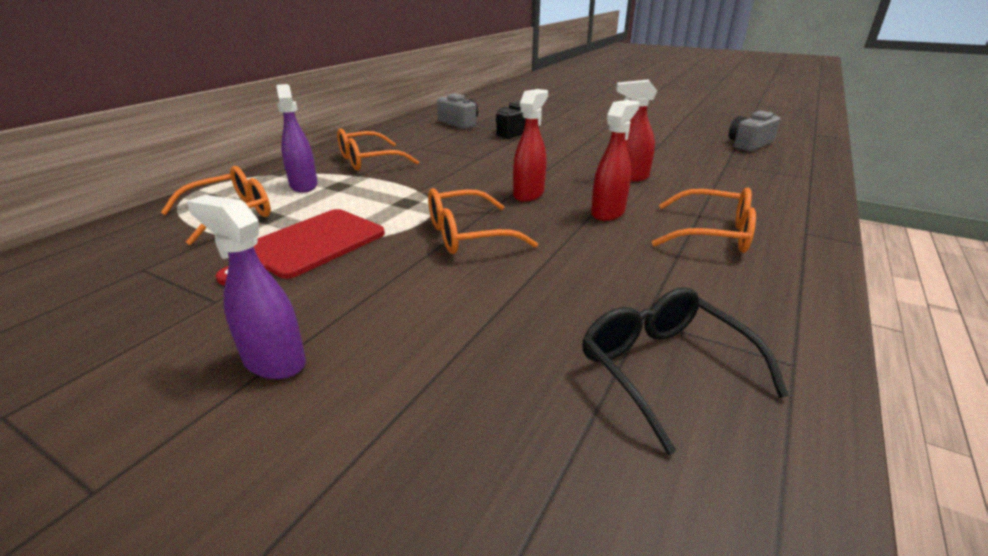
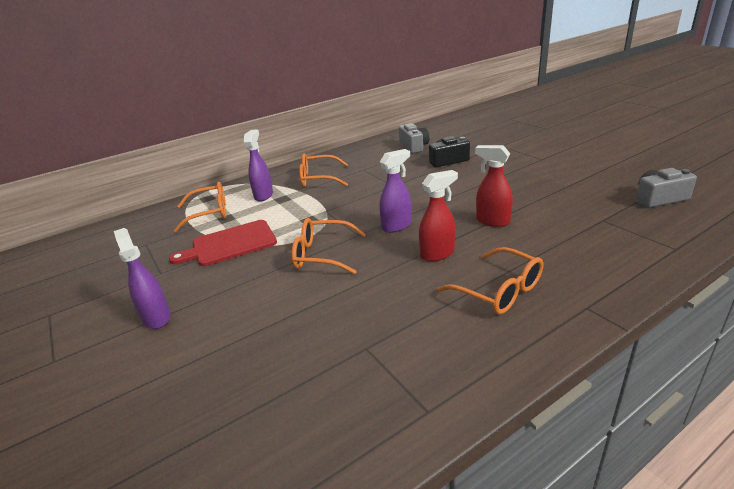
camera: 30 degrees right, 0 degrees up
red spray bottle [513,89,548,202] -> purple spray bottle [379,149,411,233]
black glasses [582,287,789,455] -> none

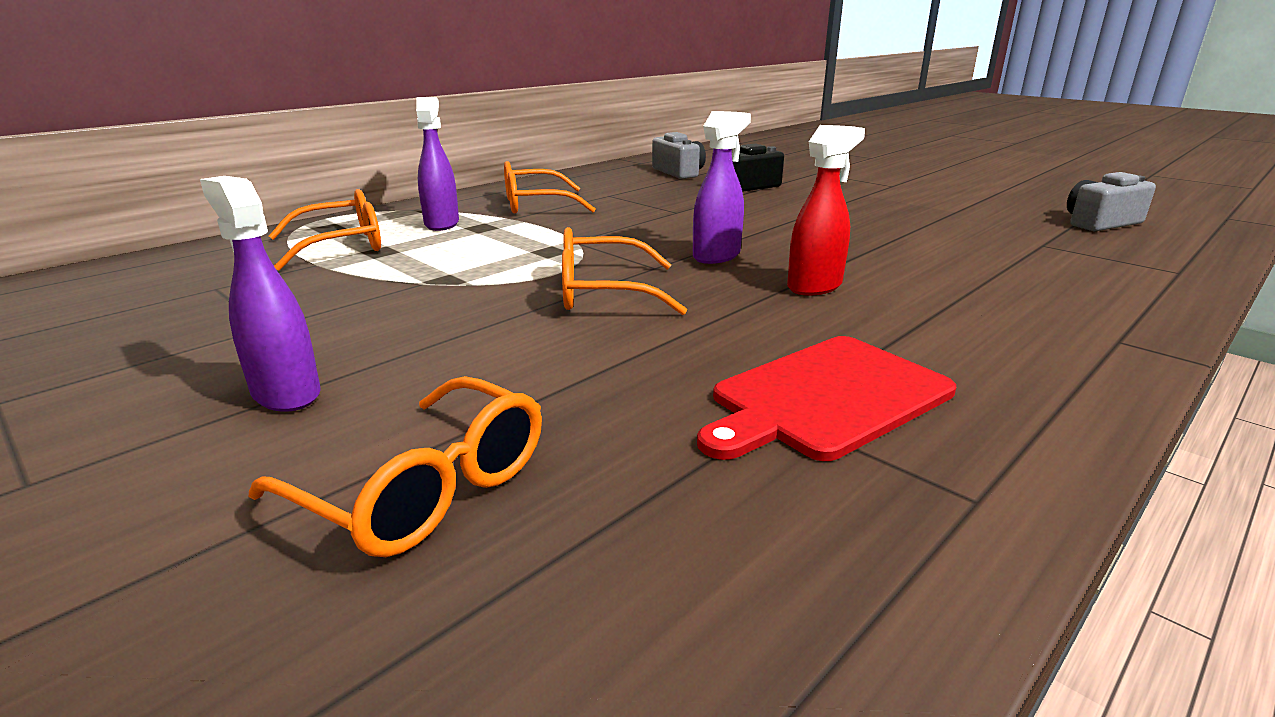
camera: 15 degrees left, 5 degrees down
red cutting board [169,220,277,266] -> red cutting board moved to [697,336,956,461]
orange glasses [437,247,543,314] -> orange glasses moved to [249,376,542,557]
red spray bottle [475,145,513,227] -> none

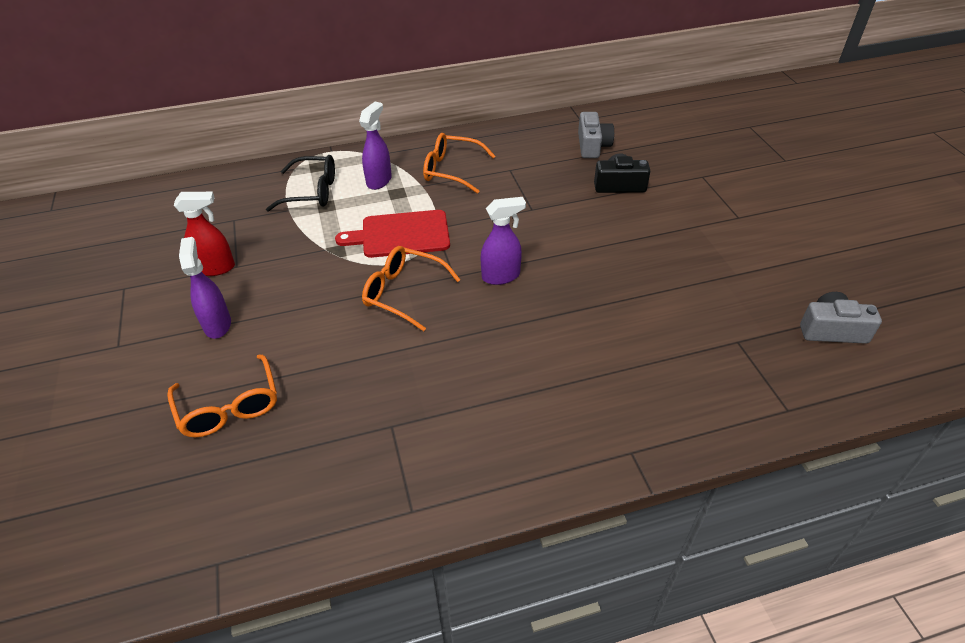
camera: 30 degrees right, 20 degrees up
orange glasses [269,189,381,270] -> black glasses [266,155,335,212]
red cutting board [697,336,956,461] -> red cutting board moved to [335,210,450,258]
red spray bottle [787,125,865,295] -> red spray bottle moved to [174,192,235,276]

